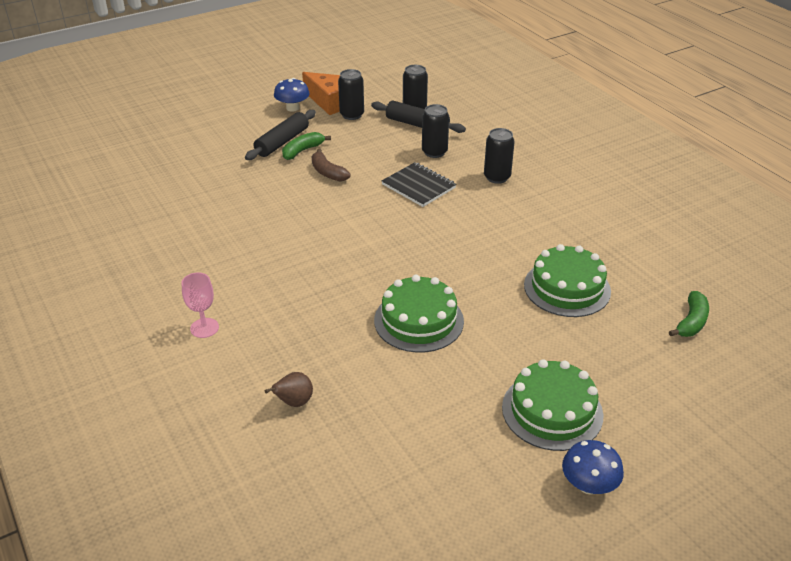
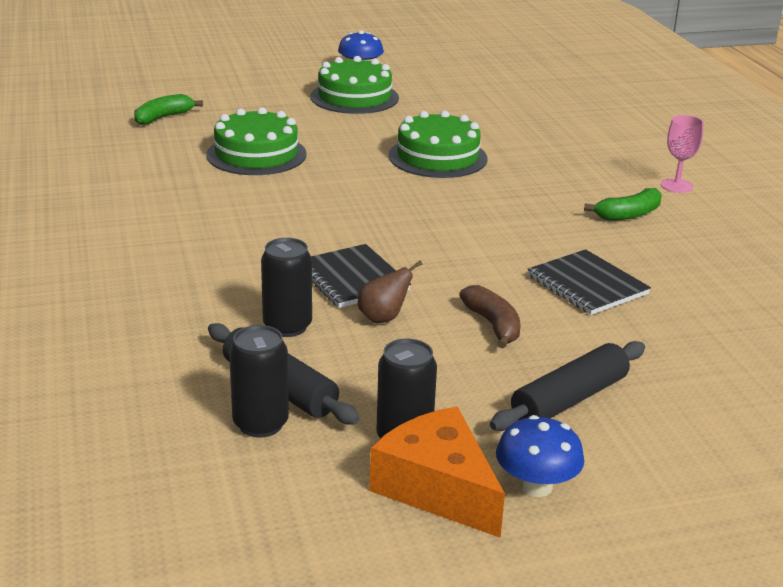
camera: 165 degrees left, 10 degrees down
brown pear [265,372,313,407] -> brown pear moved to [358,261,422,323]
green banana [282,132,331,160] -> green banana moved to [584,188,662,221]
black can [484,128,515,184] -> none
none -> black notebook [528,249,651,315]

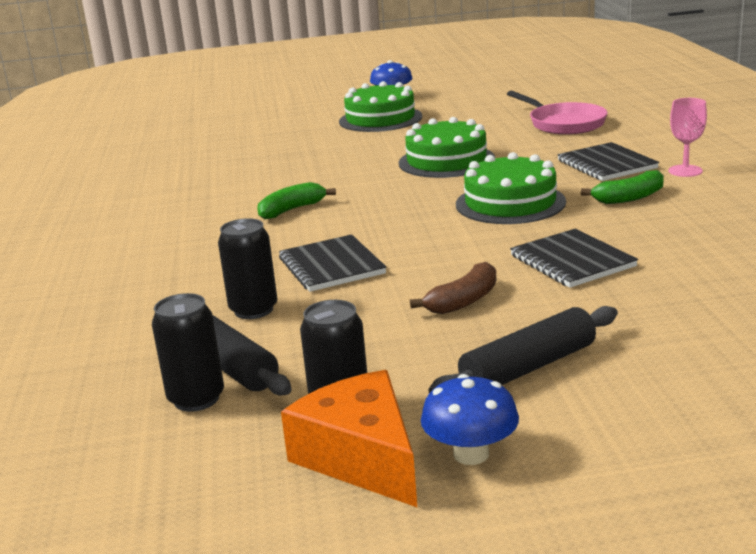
camera: 10 degrees right, 5 degrees down
green banana [134,94,203,125] -> green banana moved to [257,182,336,219]
green cake [206,107,306,175] -> green cake moved to [456,152,566,224]
brown pear [358,261,422,323] -> none
brown banana [459,285,521,349] -> brown banana turned 60 degrees clockwise [410,262,496,314]
none -> pink pan [507,91,608,135]
none -> black notebook [557,142,659,181]

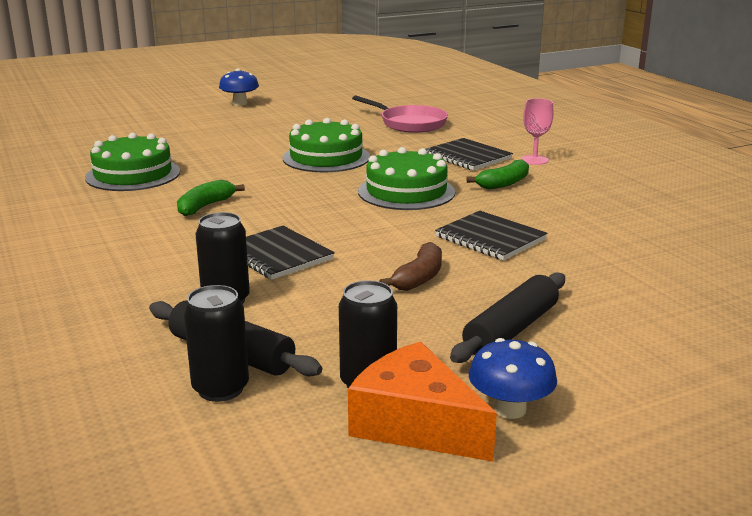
camera: 20 degrees left, 0 degrees up
green cake [339,81,422,132] -> green cake moved to [85,132,180,191]

